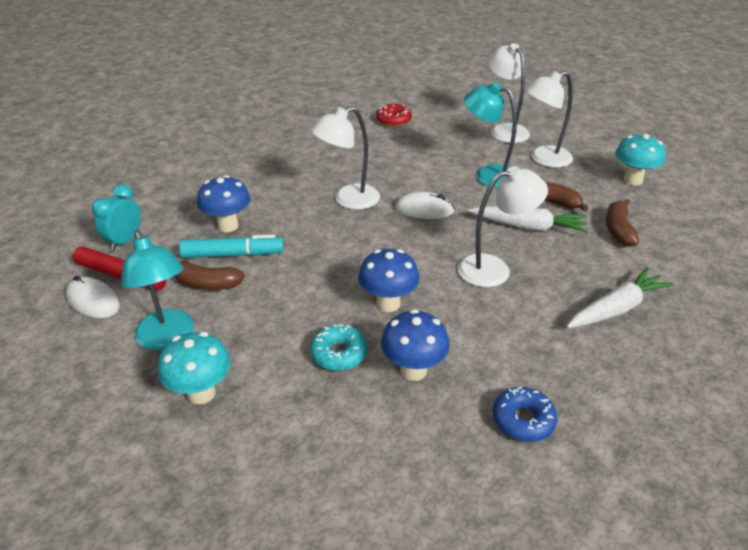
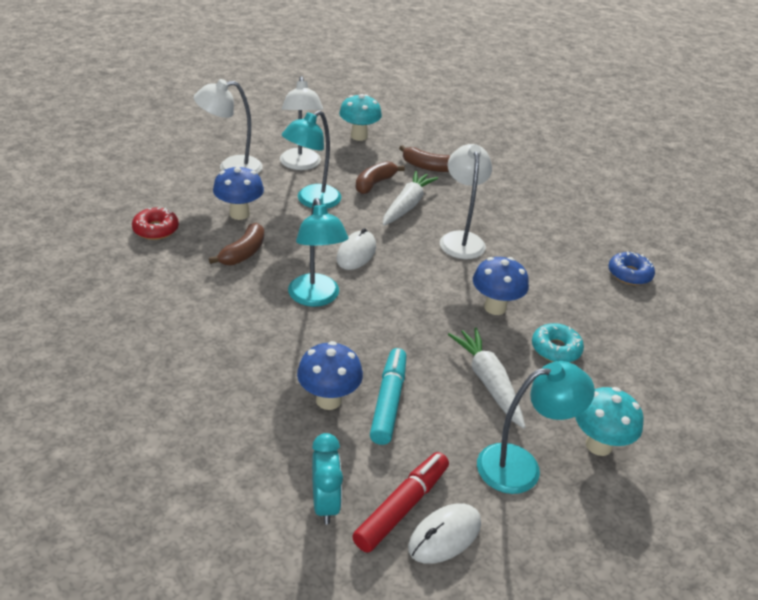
camera: 80 degrees left, 0 degrees up
turquoise clock [92,184,141,251] -> turquoise clock turned 135 degrees counterclockwise [312,433,343,525]
brown banana [174,261,245,290] -> brown banana moved to [209,223,264,266]
white lamp [311,106,380,210] -> turquoise lamp [288,198,349,307]
blue mushroom [381,309,450,381] -> blue mushroom moved to [213,165,264,220]
white carrot [567,268,673,328] -> white carrot moved to [448,327,526,428]

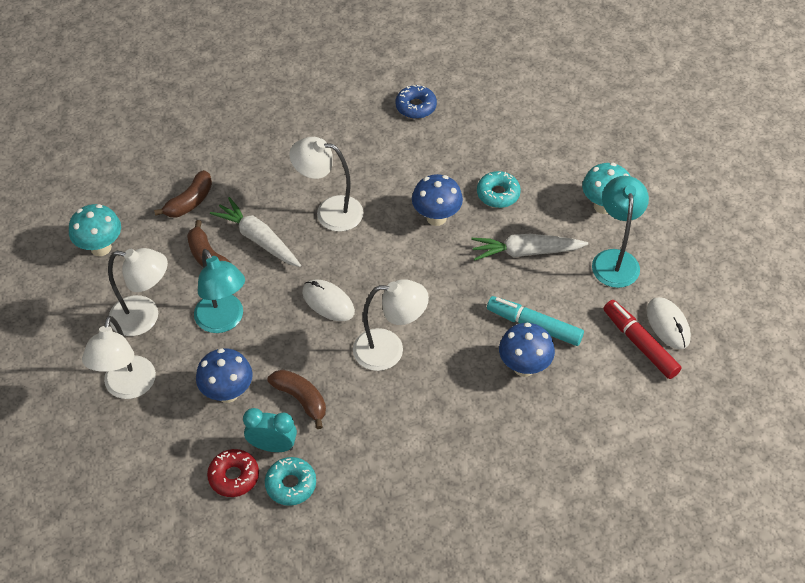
camera: 70 degrees left, 15 degrees up
turquoise lamp [288,198,349,307] -> white lamp [353,279,429,371]
turquoise clock [312,433,343,525] -> turquoise clock moved to [243,408,297,452]
none -> turquoise donut [265,457,316,506]

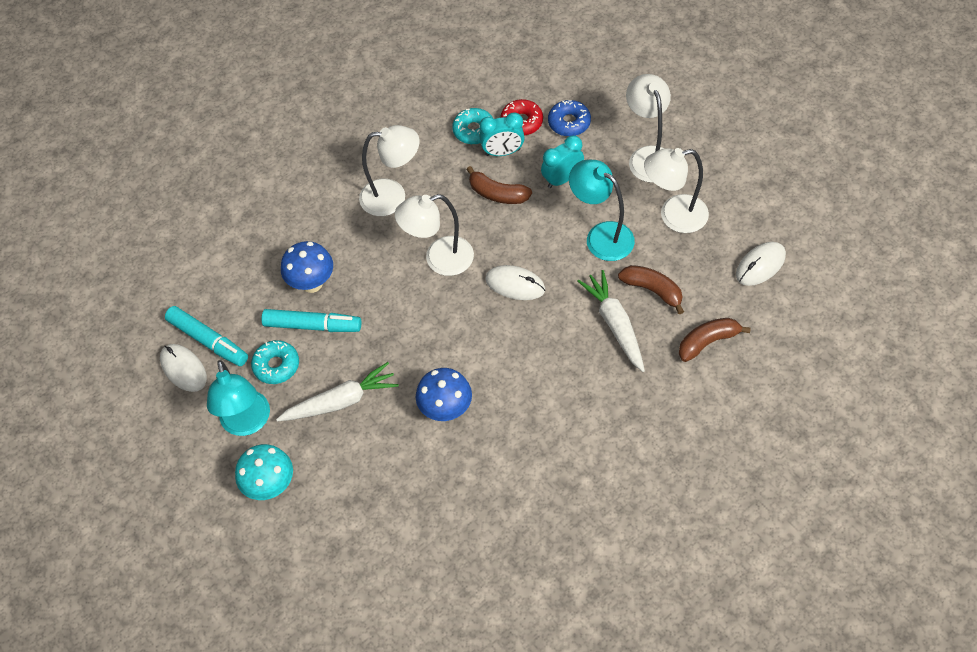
camera: 165 degrees right, 5 degrees up
turquoise mushroom [69,204,121,256] -> white mouse [736,242,786,286]
brown banana [154,170,212,217] -> brown banana turned 45 degrees clockwise [679,318,751,362]
blue mushroom [196,348,253,403] -> turquoise clock [541,135,584,188]
white carrot [210,197,301,267] -> white carrot turned 135 degrees counterclockwise [577,270,645,372]
white lamp [289,137,364,232] -> white lamp moved to [359,125,420,216]
blue donut [395,85,437,119] -> blue donut moved to [548,100,591,136]
turquoise donut [477,171,521,208] -> turquoise donut moved to [251,340,299,384]
red marker [603,300,682,379] -> turquoise marker [165,306,248,366]

